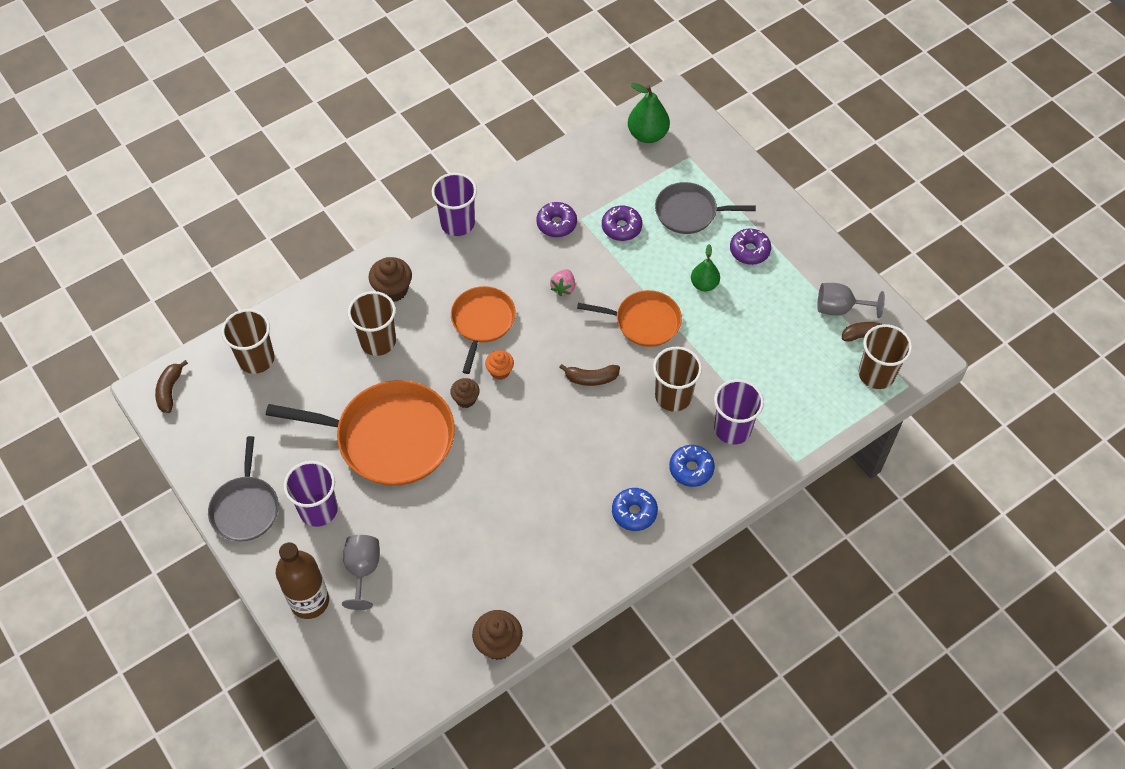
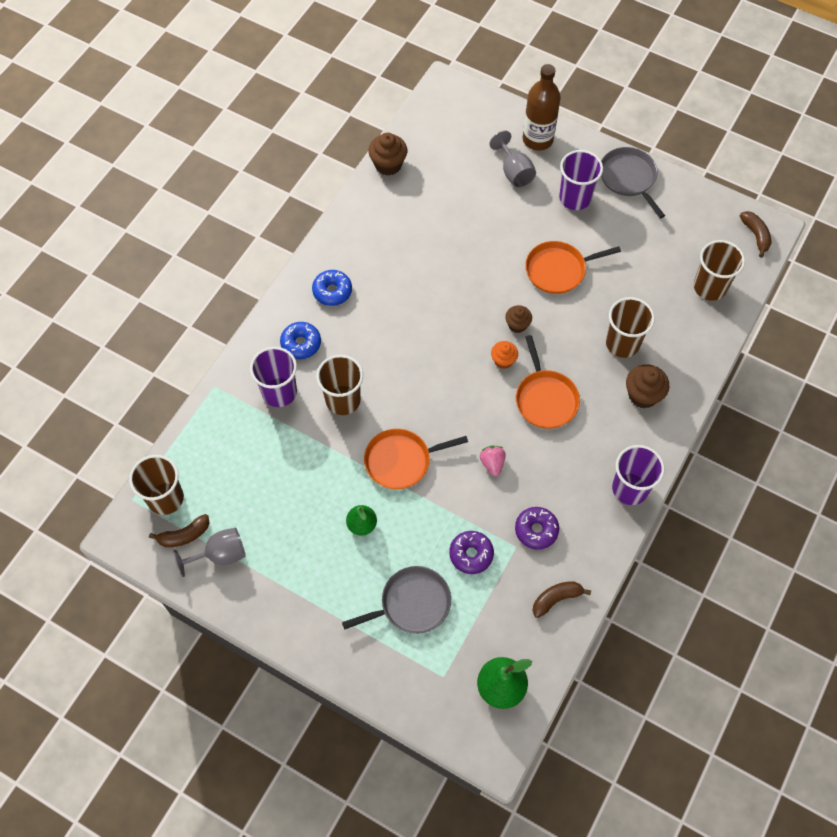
camera: 155 degrees right, 5 degrees up
orange pan [266,380,455,486] -> orange pan [525,241,621,294], size x0.58
brown banana [559,364,620,386] -> brown banana moved to [532,581,591,618]
purple donut [730,228,771,265] -> none

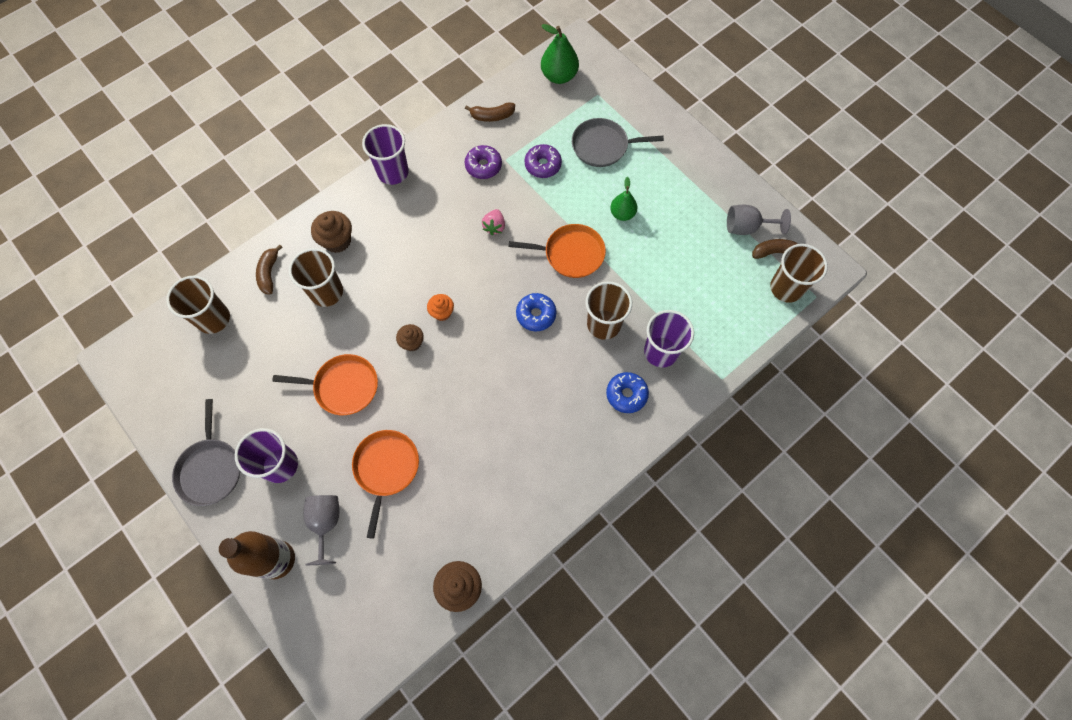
camera: 160 degrees left, 5 degrees up
blue donut [312,270,352,306] -> blue donut moved to [516,293,556,331]
orange pan [516,335,580,429] -> orange pan moved to [352,430,419,539]
brown banana [740,211,772,258] -> brown banana moved to [256,244,283,294]

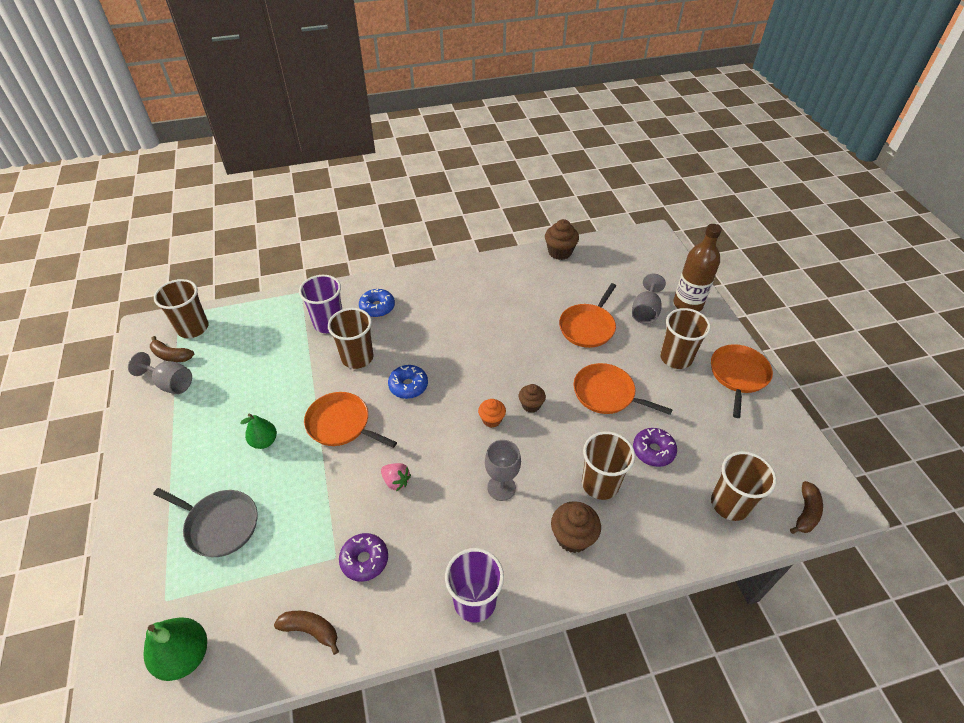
camera: 155 degrees left, 20 degrees down
grey pan [172,399,240,506] -> orange pan [711,344,773,418]
purple cup [235,428,298,483] -> brown cup [660,308,711,369]
brown banana [256,244,283,294] -> brown banana moved to [790,481,823,534]
pink strawberry [482,209,505,235] -> pink strawberry turned 90 degrees clockwise [381,463,411,491]
purple donut [525,144,562,178] -> purple donut moved to [633,428,677,467]
none -> grey goblet [485,440,521,501]

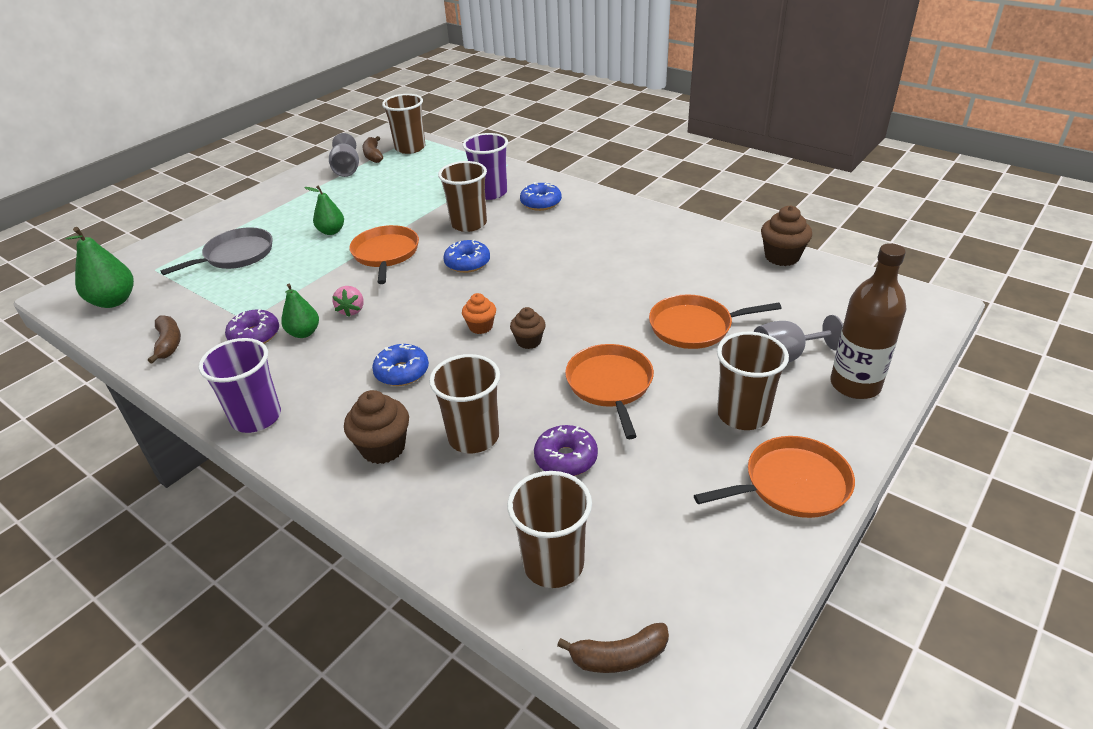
camera: 55 degrees right, 10 degrees down
grey pan [153,488,258,557] -> grey pan turned 120 degrees counterclockwise [160,227,273,275]
grey goblet [485,440,521,501] -> blue donut [372,344,429,386]
none -> green pear [281,284,319,338]

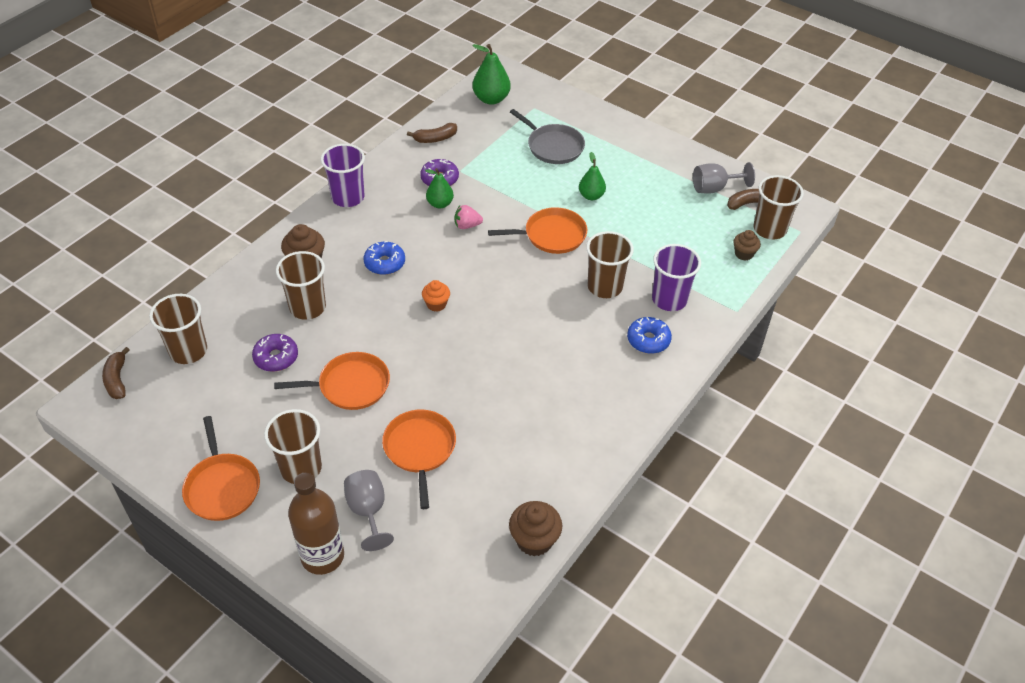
camera: 85 degrees right, 10 degrees up
blue donut [443,239,490,273] -> none
brown cupcake [510,307,546,349] -> brown cupcake moved to [733,230,761,261]

